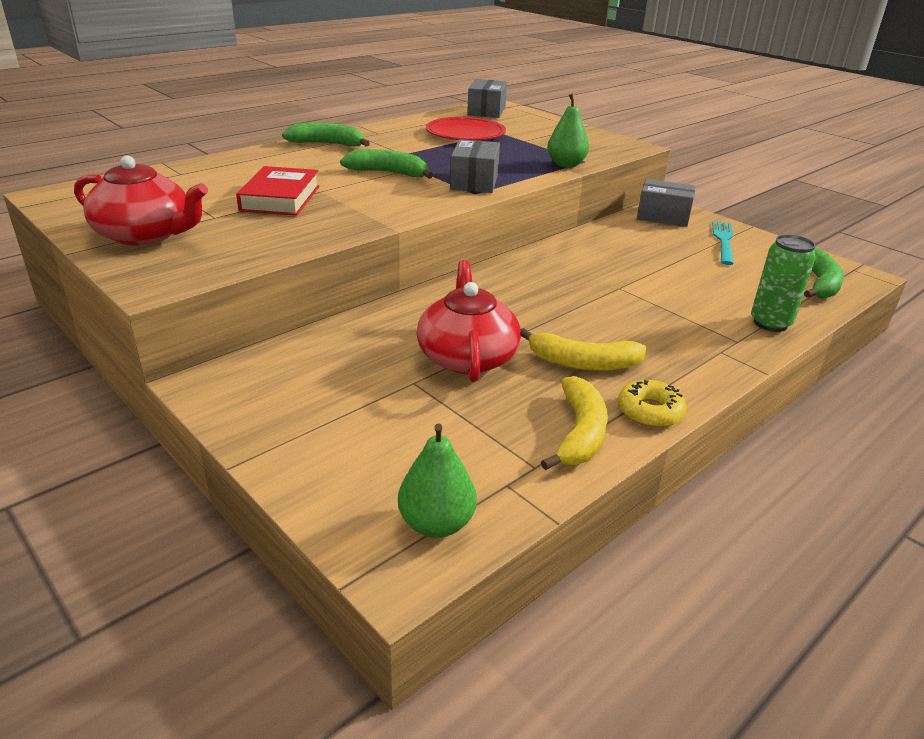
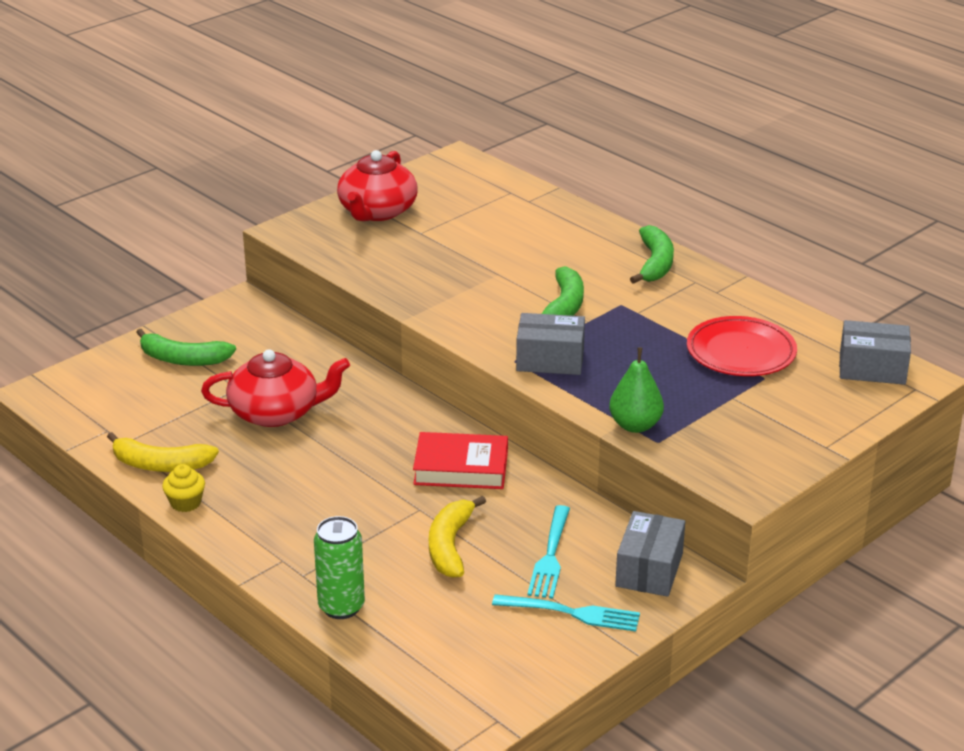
camera: 90 degrees right, 0 degrees up
red book [236,166,320,216] -> red book moved to [413,432,508,489]
green pear [398,423,477,538] -> none
yellow banana [521,328,647,371] -> yellow banana moved to [429,496,486,578]
yellow donut [618,380,686,428] -> yellow cupcake [162,464,205,512]
green banana [804,248,844,298] -> green banana moved to [136,329,236,366]
none -> turquoise fork [527,505,570,599]

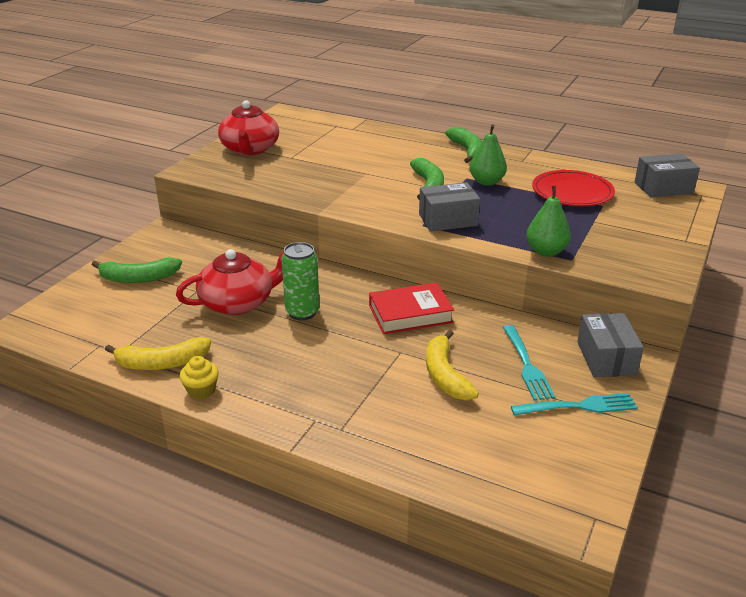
camera: 20 degrees left, 0 degrees up
green can [314,516,365,619] -> green can moved to [281,242,320,320]
none -> green pear [470,124,507,186]

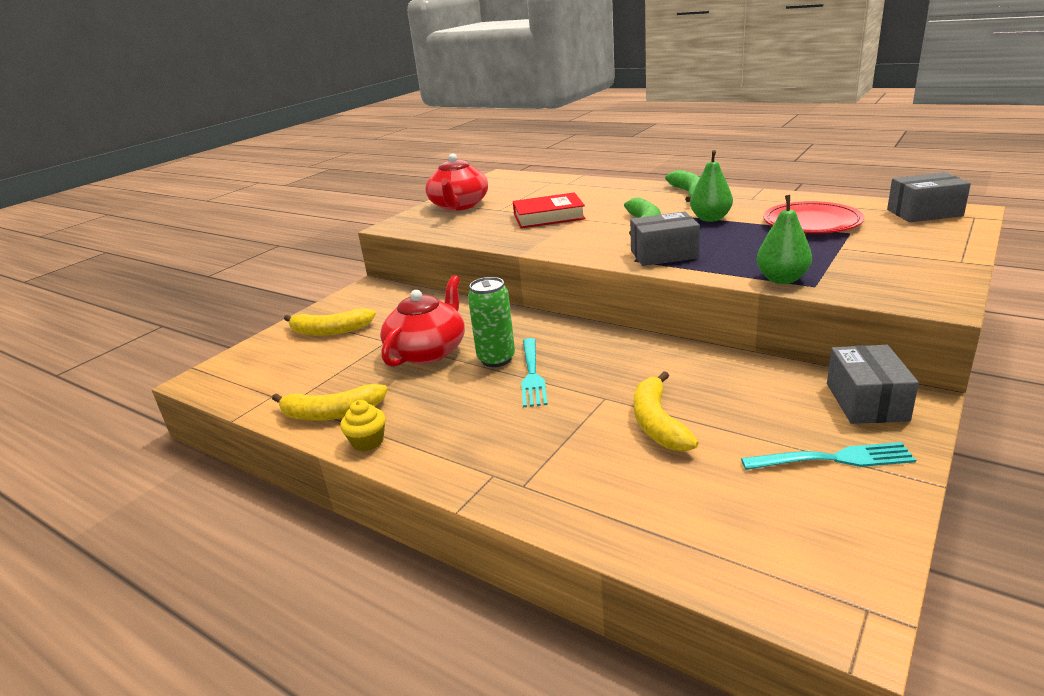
camera: 10 degrees right, 5 degrees down
green banana [92,258,182,283] -> yellow banana [284,309,376,336]
red teapot [176,249,284,315] -> red teapot turned 45 degrees counterclockwise [380,275,465,367]
red book [369,282,454,334] -> red book moved to [513,192,586,228]
turquoise fork [503,325,555,401] -> turquoise fork moved to [521,338,548,407]

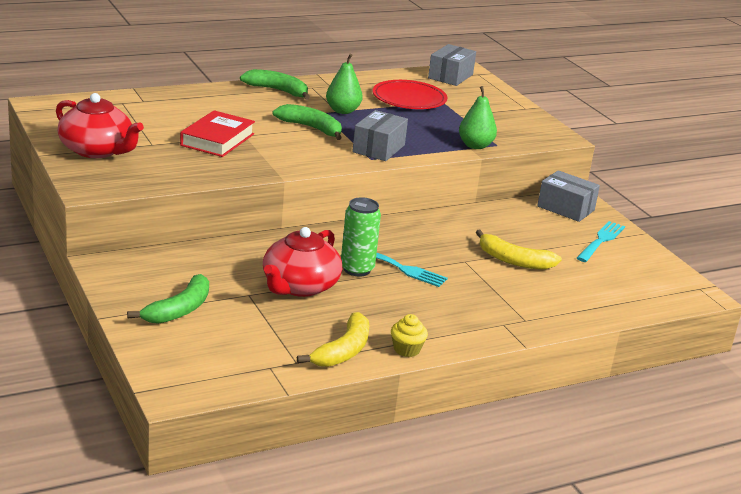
camera: 65 degrees left, 0 degrees up
yellow banana [284,309,376,336] -> green banana [127,274,209,324]
red teapot [380,275,465,367] -> red teapot turned 120 degrees counterclockwise [263,227,342,297]

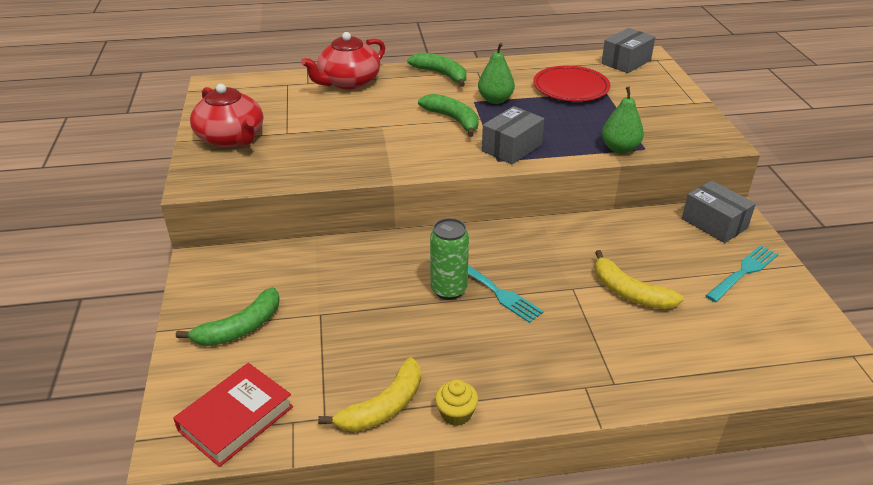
camera: 20 degrees right, 10 degrees up
red book [180,110,255,157] -> red book moved to [173,363,293,467]
red teapot [263,227,342,297] -> red teapot moved to [301,32,385,89]

